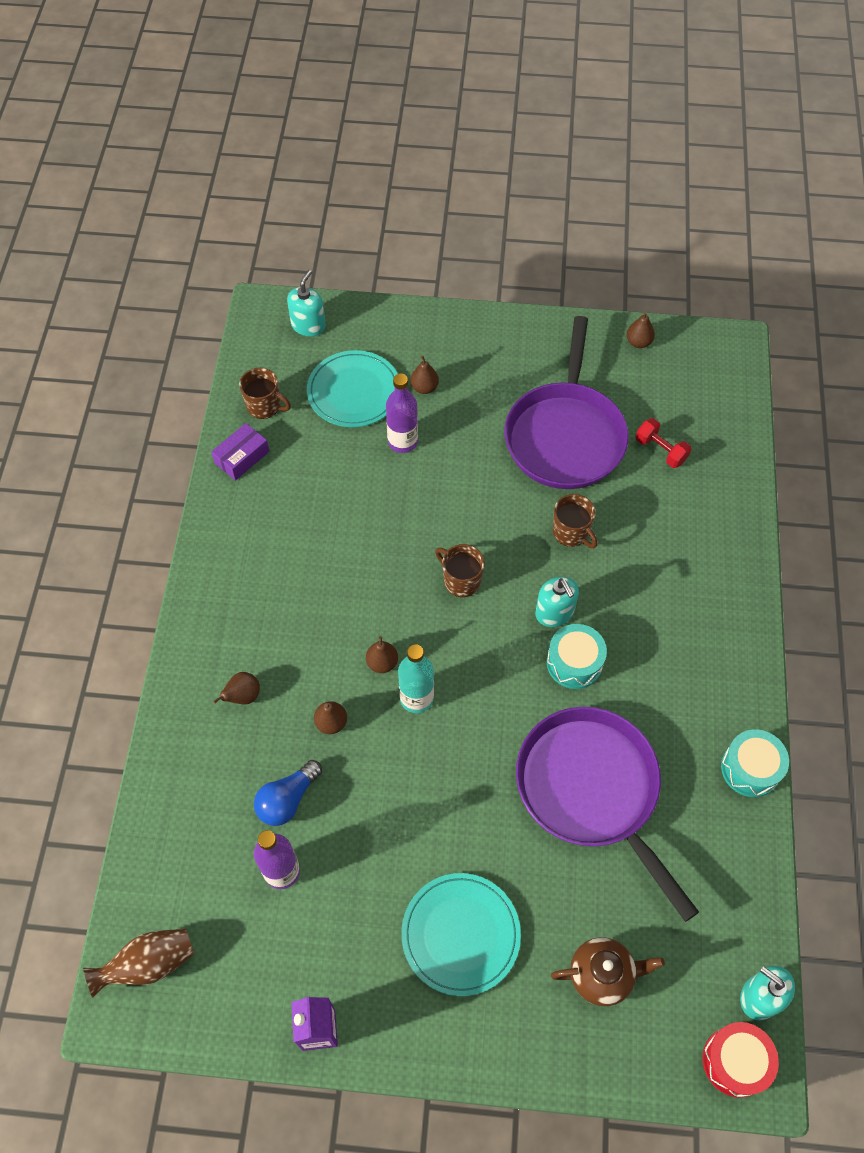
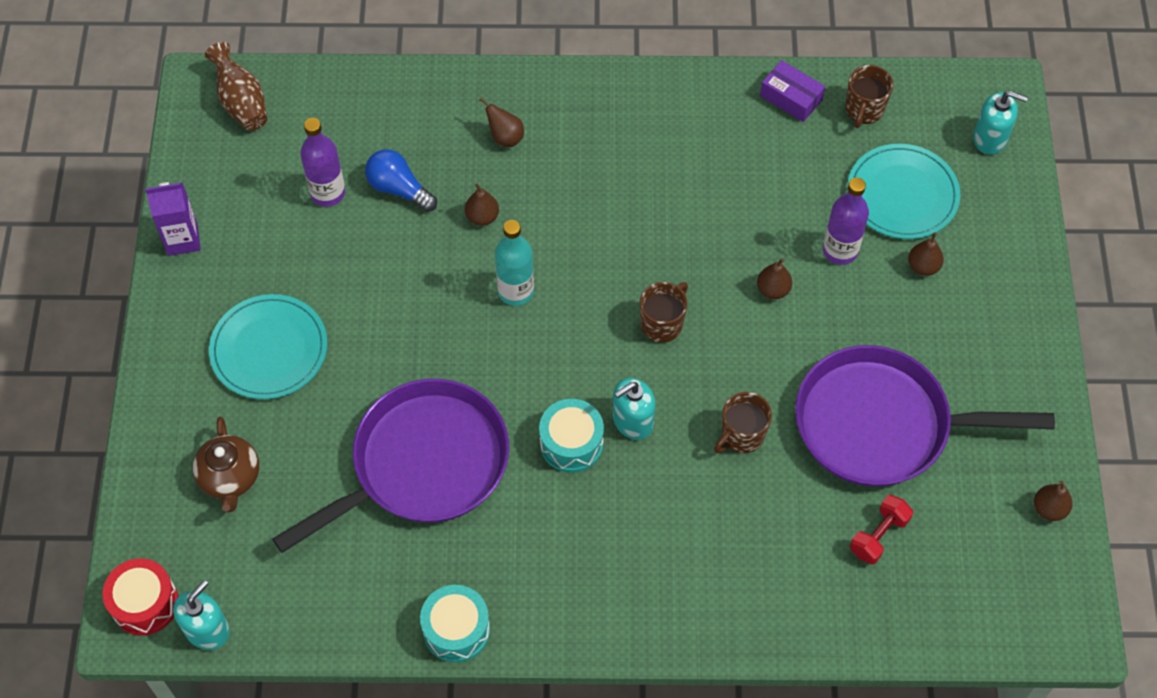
camera: 85 degrees right, 0 degrees up
brown pear [366,636,398,673] -> brown pear moved to [757,258,792,299]

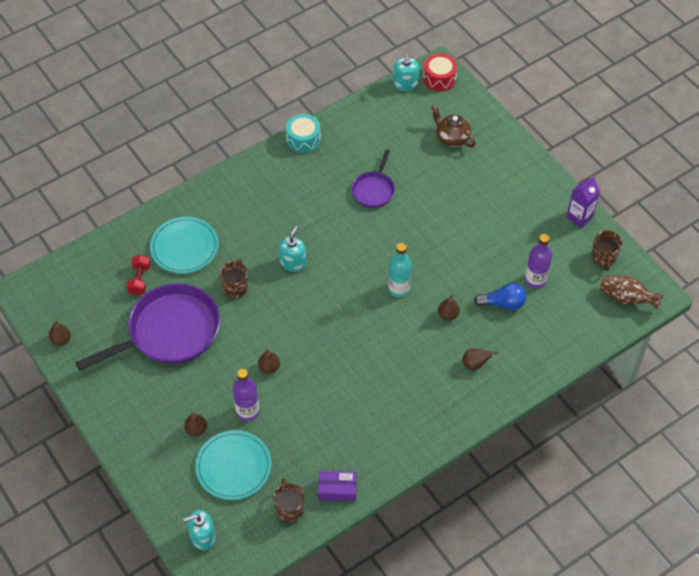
camera: 145 degrees right, 5 degrees down
turquoise plate [209,294,327,399] -> turquoise plate moved to [150,217,219,274]
purple pan [273,379,509,553] -> purple pan [352,149,395,208], size x0.51
turquoise drum [539,399,604,473] -> none
brown mug [640,282,688,343] -> brown mug moved to [592,230,622,271]

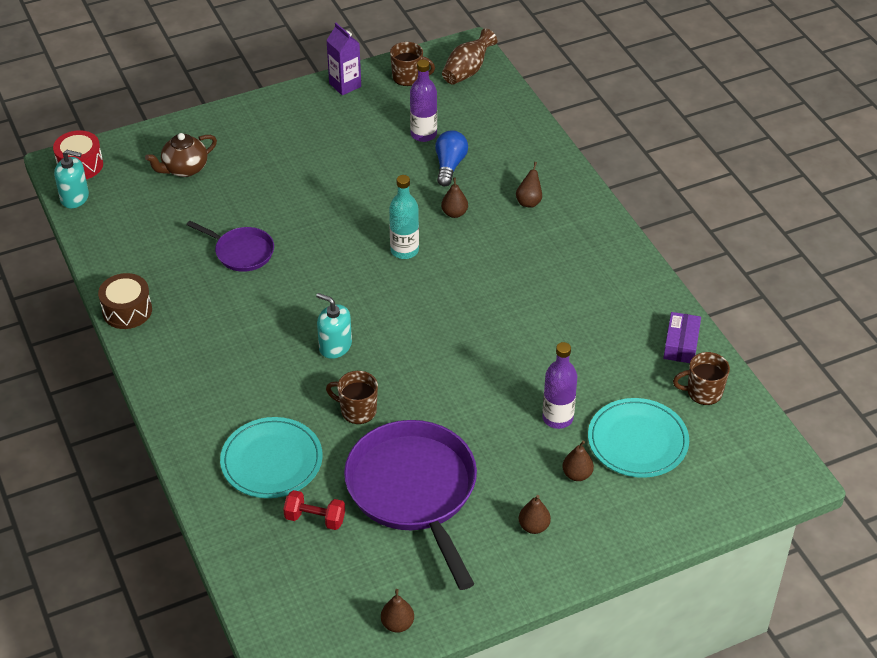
camera: 80 degrees left, 10 degrees down
turquoise soap dispenser [183,510,216,551] -> none
brown pear [258,349,280,374] -> brown pear moved to [519,495,551,534]
turquoise drum [286,114,321,153] -> brown drum [98,273,152,329]

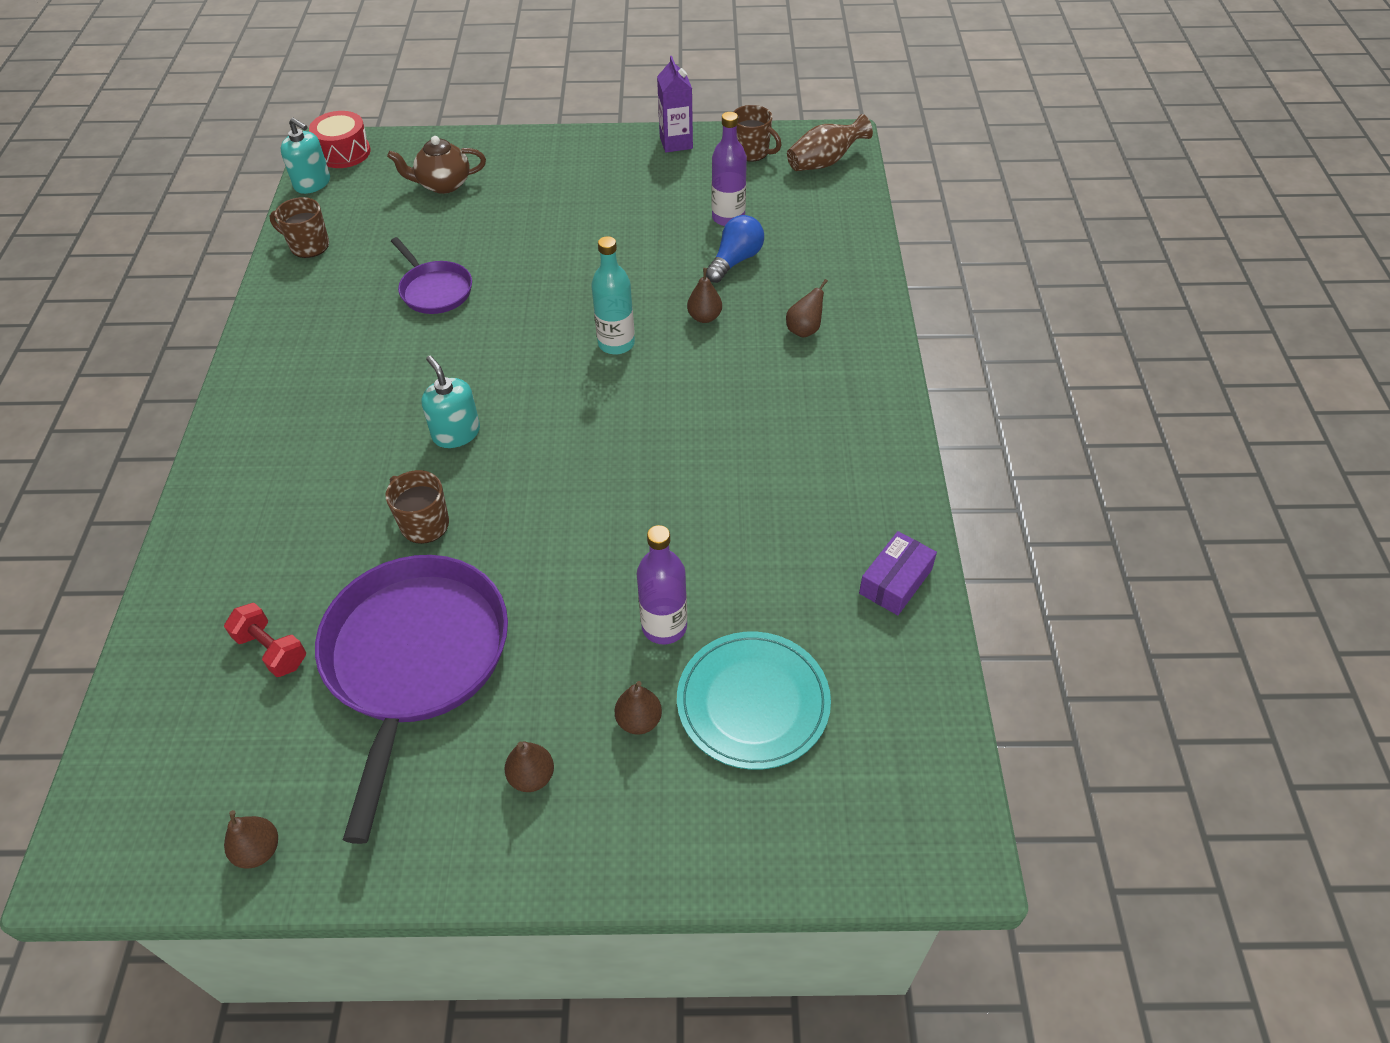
camera: 25 degrees right, 5 degrees up
brown drum [98,273,152,329] -> none
turquoise plate [220,417,323,498] -> none
brown mug [673,352,730,405] -> brown mug moved to [270,197,329,258]

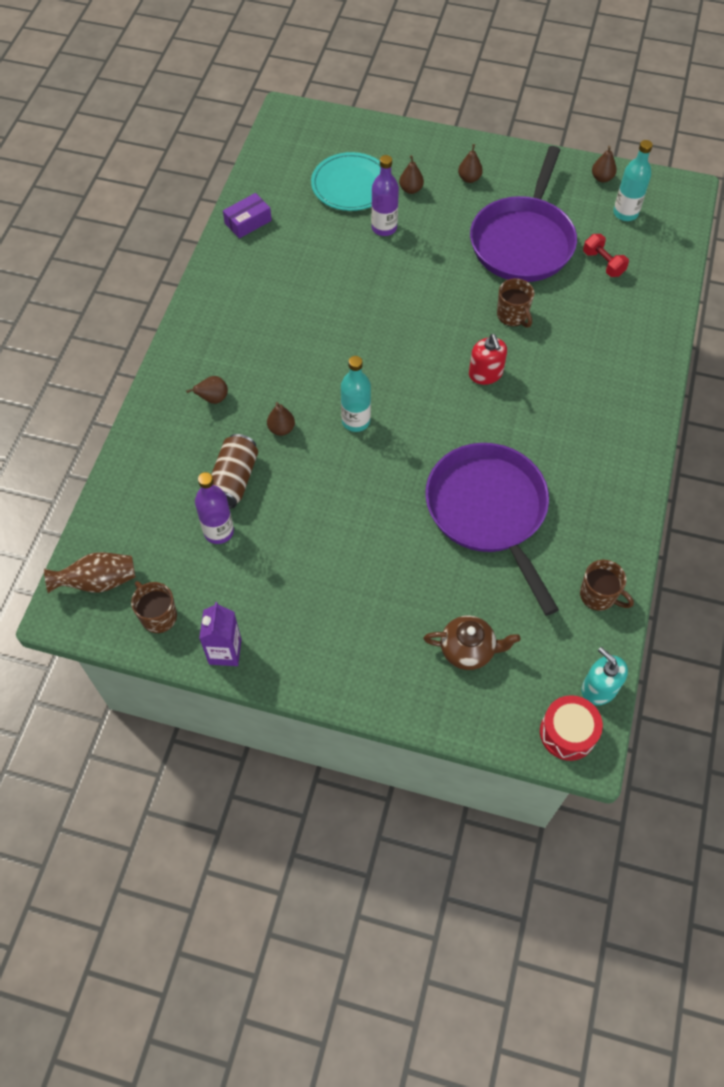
camera: 165 degrees left, 10 degrees up
purple pan [391,237,472,314] -> purple pan [425,443,559,616], size x1.97
turquoise soap dispenser [421,355,480,448] -> red soap dispenser [469,334,507,385]
blue light bulb [706,215,764,283] -> brown can [211,434,258,509]
none -> turquoise bottle [613,140,653,221]

